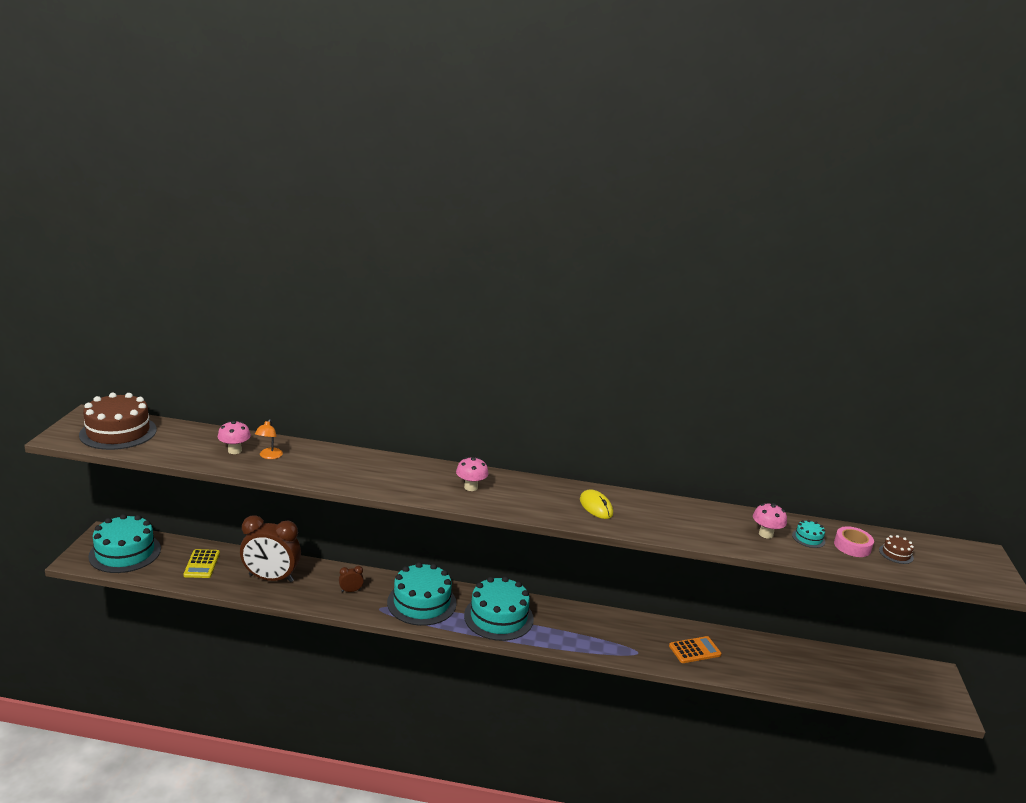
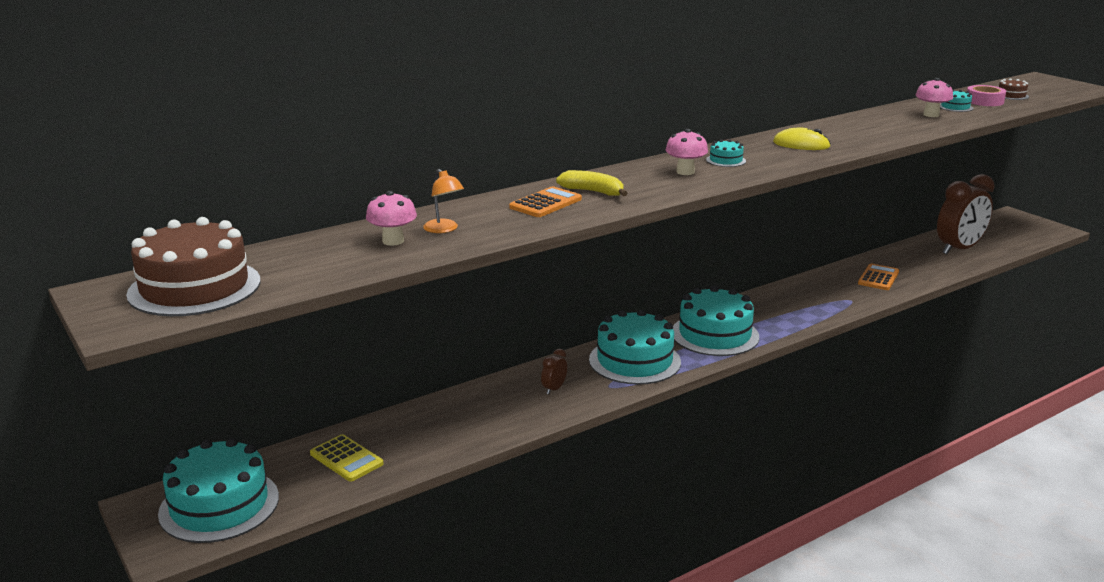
camera: 40 degrees left, 0 degrees up
brown clock [240,515,301,582] -> brown clock moved to [937,174,995,254]
none -> orange calculator [509,186,582,217]
none -> yellow banana [556,170,627,196]
none -> turquoise cake [706,139,746,167]

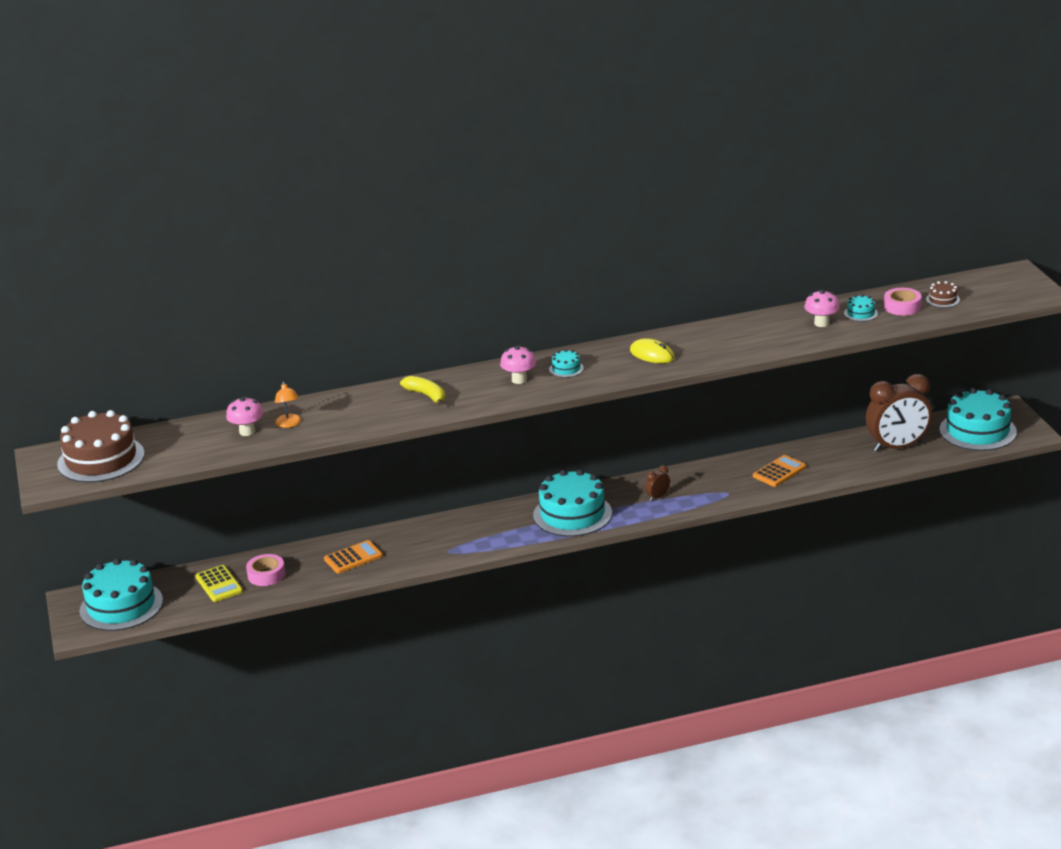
camera: 20 degrees right, 5 degrees up
orange calculator [509,186,582,217] -> orange calculator moved to [324,540,383,573]
brown clock [541,349,567,394] -> brown clock moved to [645,465,670,501]
turquoise cake [589,309,681,385] -> turquoise cake moved to [940,388,1017,451]
none -> pink tape [246,554,285,586]

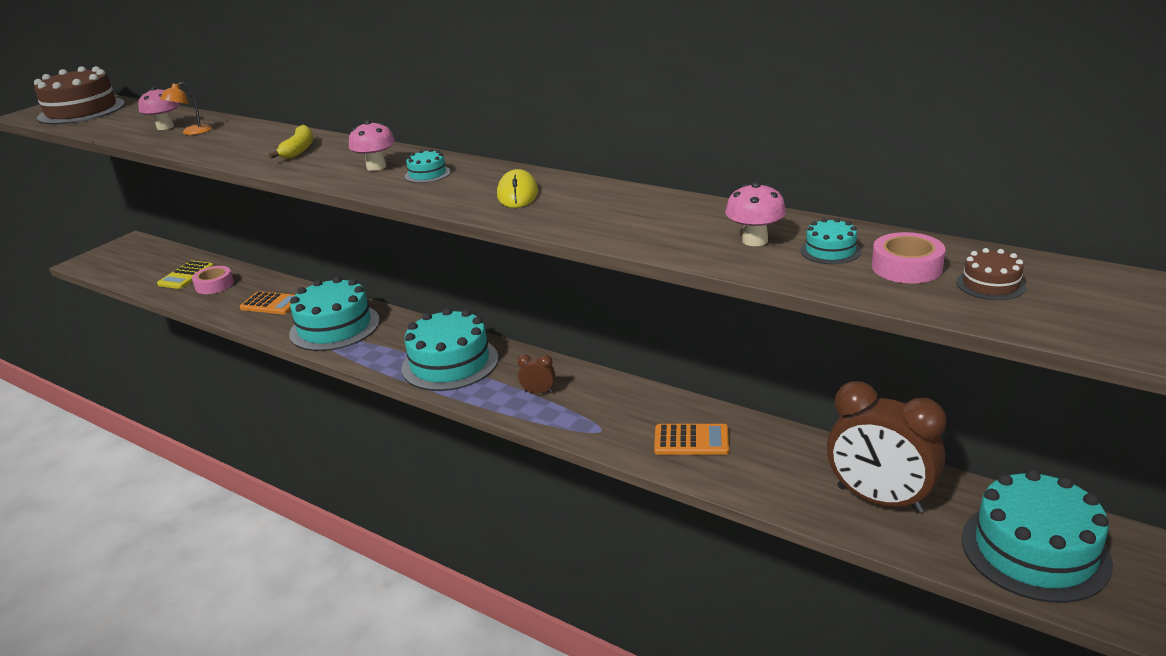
camera: 50 degrees right, 0 degrees up
turquoise cake [79,558,163,631] -> turquoise cake moved to [289,277,380,351]

